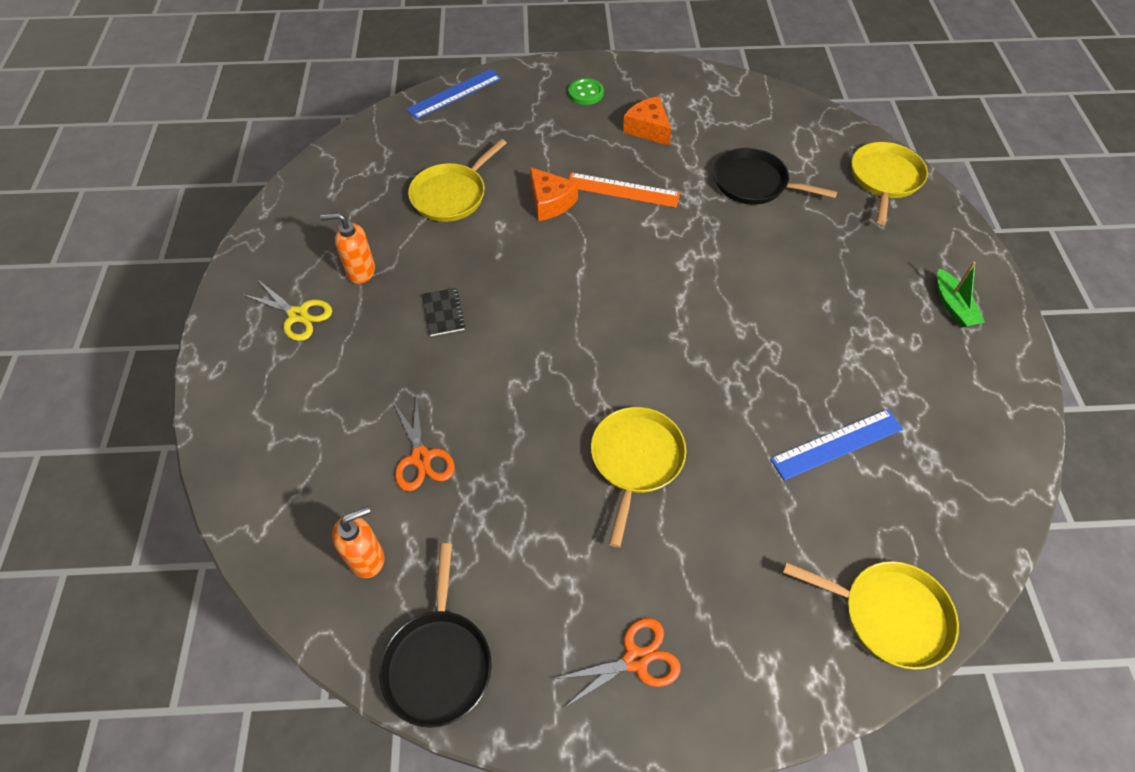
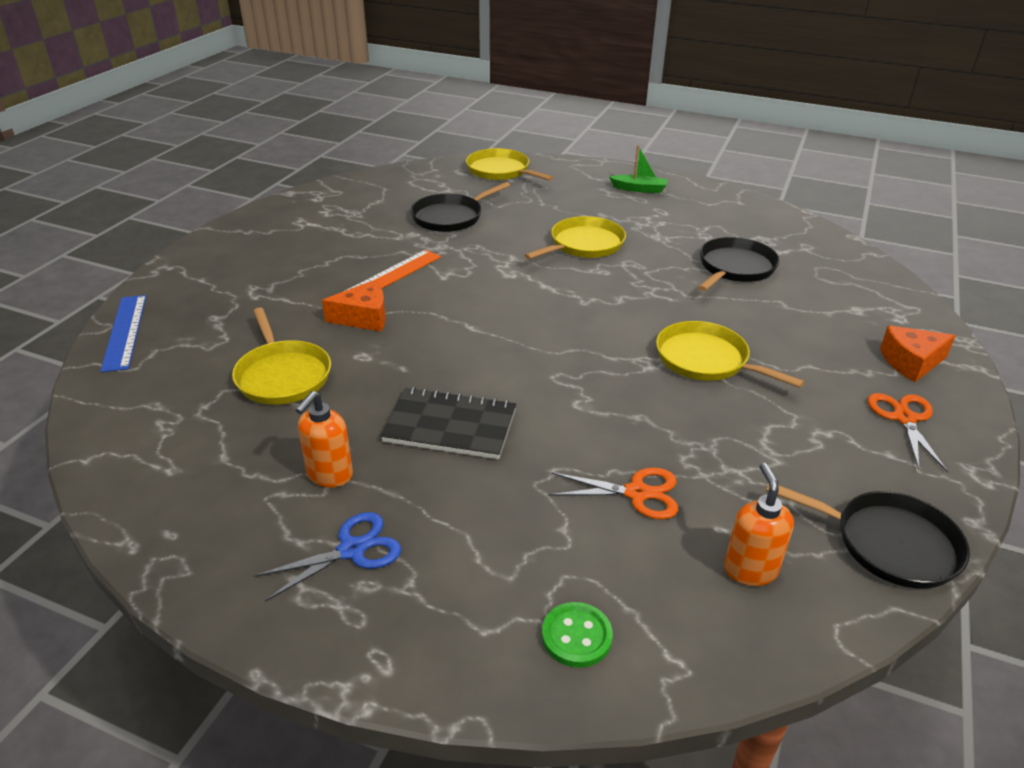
camera: 65 degrees left, 20 degrees down
yellow scissors [242,279,332,341] -> blue scissors [253,512,401,601]
black notebook [422,288,465,336] -> black notebook [381,387,516,459], size x1.85
green button [568,78,604,105] -> green button moved to [542,602,613,668]
orange cheese [623,96,672,146] -> orange cheese moved to [880,325,956,382]
blue ruler [770,409,903,480] -> black pan [698,237,780,291]
yellow pan [783,561,959,670] -> yellow pan moved to [524,216,626,260]

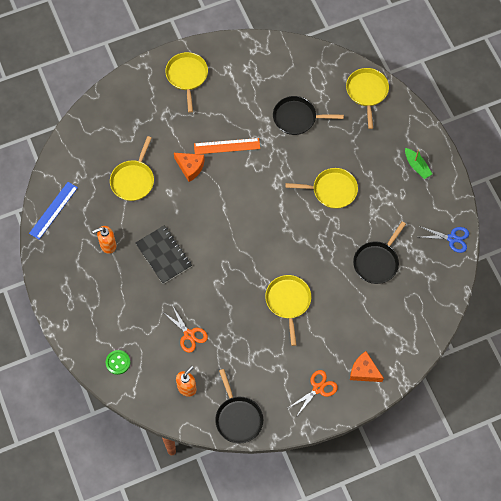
camera: 45 degrees right, 30 degrees up
blue ruler [100,295,146,372] -> blue ruler moved to [29,182,78,239]
blue scissors [253,512,401,601] -> blue scissors moved to [419,226,469,253]
black pan [698,237,780,291] -> black pan turned 135 degrees clockwise [353,221,406,284]
none -> yellow pan [165,52,208,113]

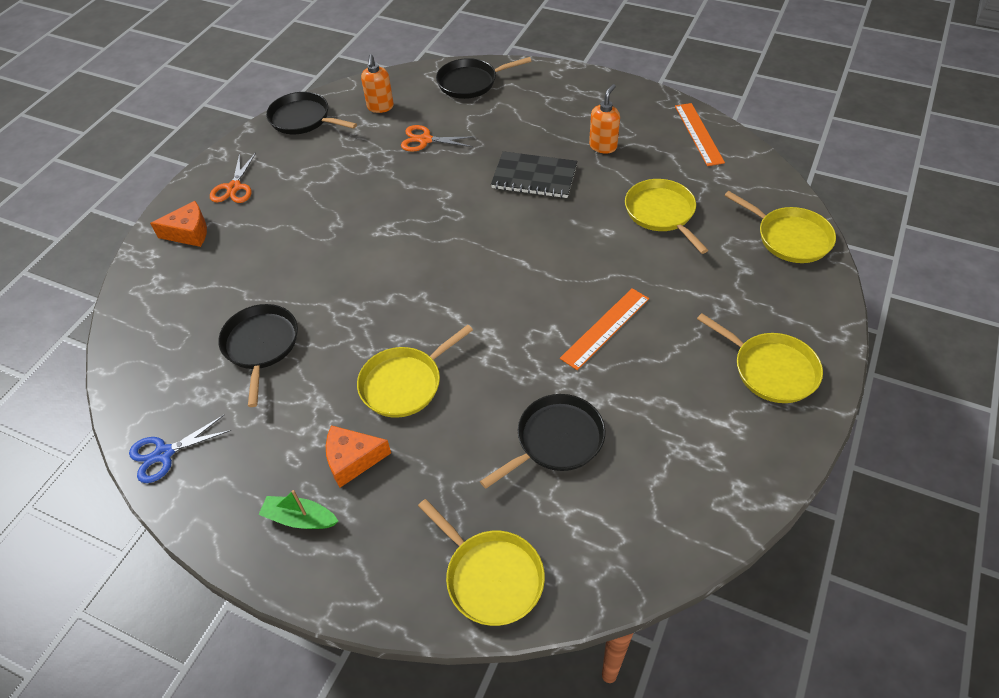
camera: 140 degrees right, 15 degrees down
blue ruler [29,182,78,239] -> orange ruler [675,103,725,166]
green button [106,350,130,375] -> black pan [436,57,531,99]
orange cheese [174,153,205,182] -> orange cheese moved to [326,425,391,487]
yellow pan [265,275,311,346] -> yellow pan moved to [724,191,836,263]

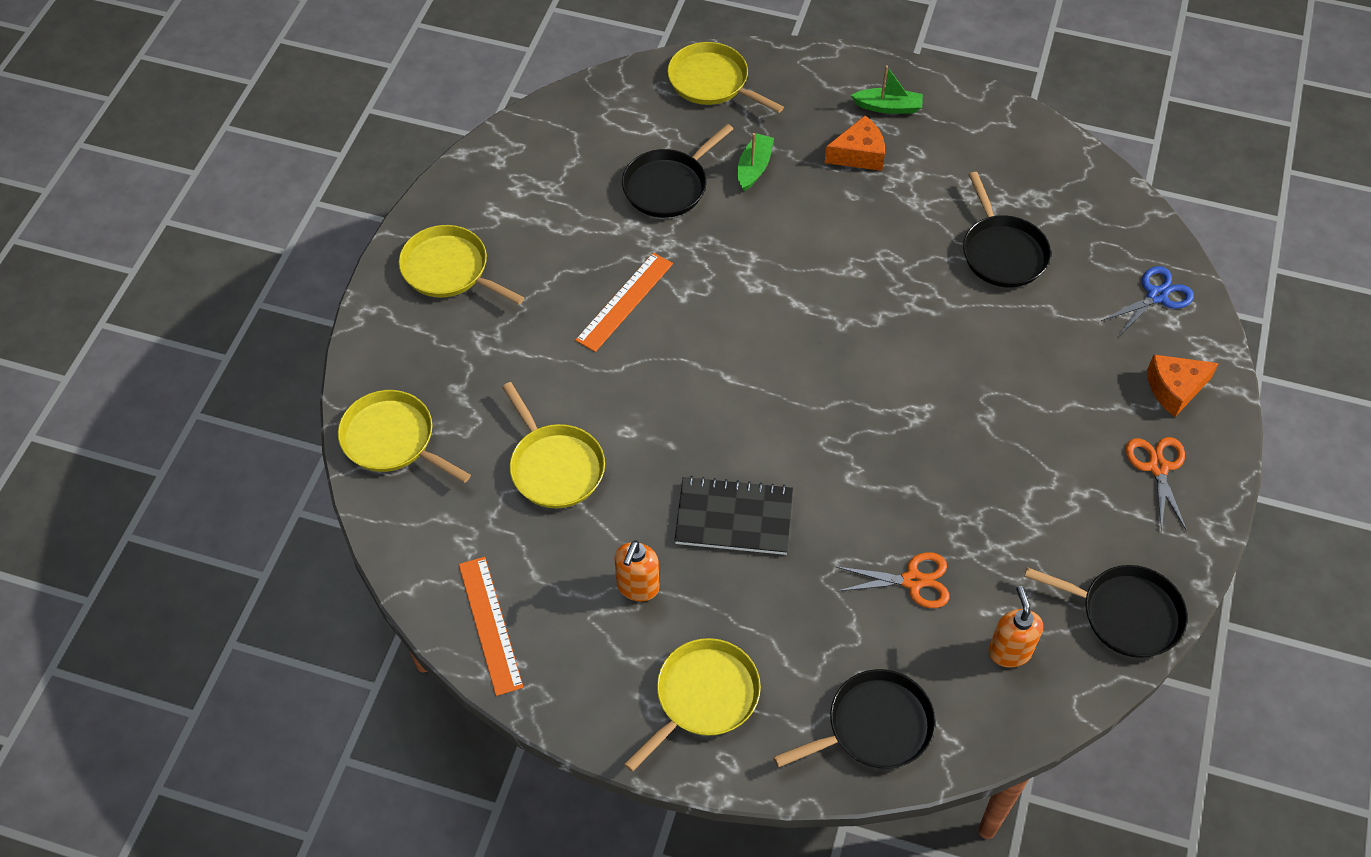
camera: 170 degrees right, 5 degrees up
blue scissors [129,415,231,483] -> blue scissors moved to [1101,266,1194,337]
yellow pan [357,325,473,418] -> yellow pan moved to [624,638,761,772]
none -> green boat [738,133,774,191]

